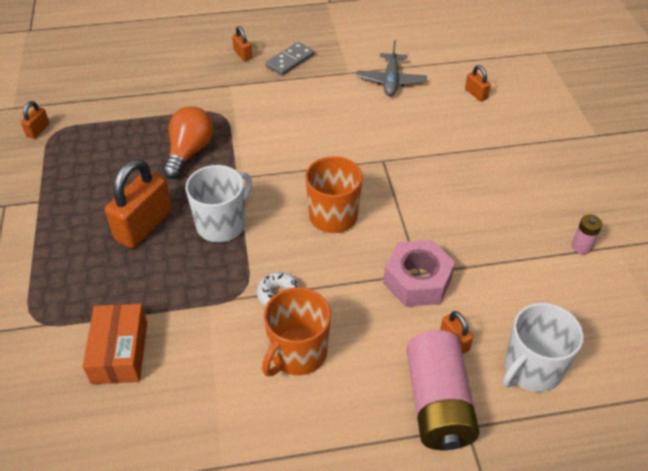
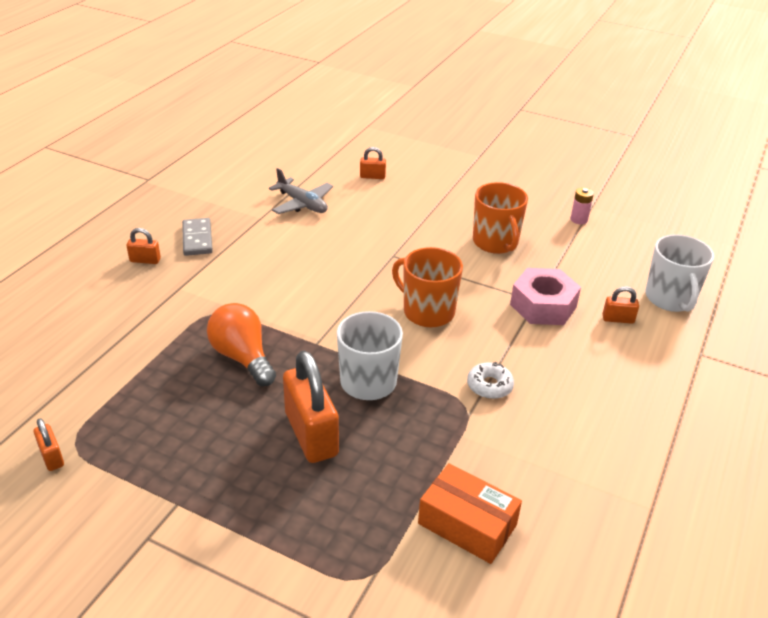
camera: 55 degrees left, 10 degrees down
orange mug [262,287,331,376] -> orange mug moved to [473,182,528,254]
pink battery [406,330,480,450] -> none

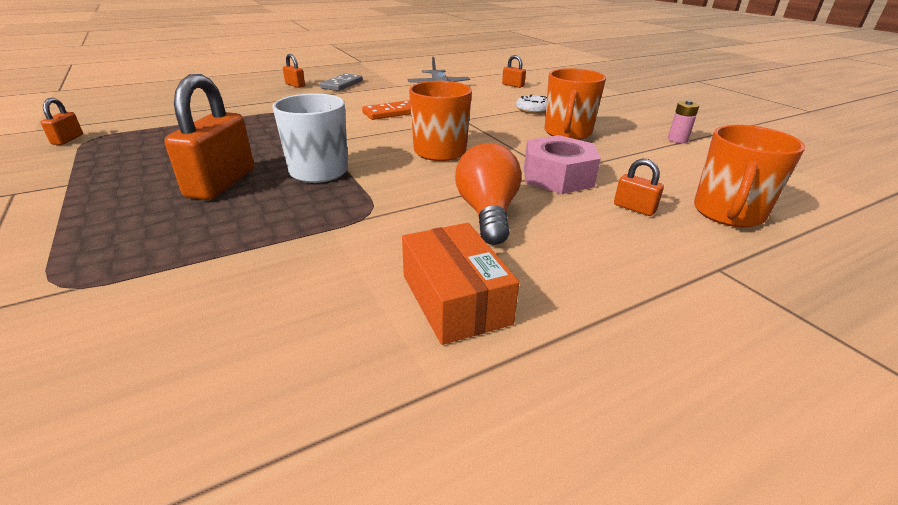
camera: 35 degrees right, 5 degrees down
orange light bulb [207,303,276,386] -> orange light bulb moved to [455,143,522,245]
orange box [418,463,522,564] -> orange box moved to [402,223,519,345]
white donut [467,362,514,399] -> white donut moved to [516,94,547,114]
white mug [645,234,714,312] -> orange mug [694,125,805,228]
none -> orange domino [362,100,411,120]

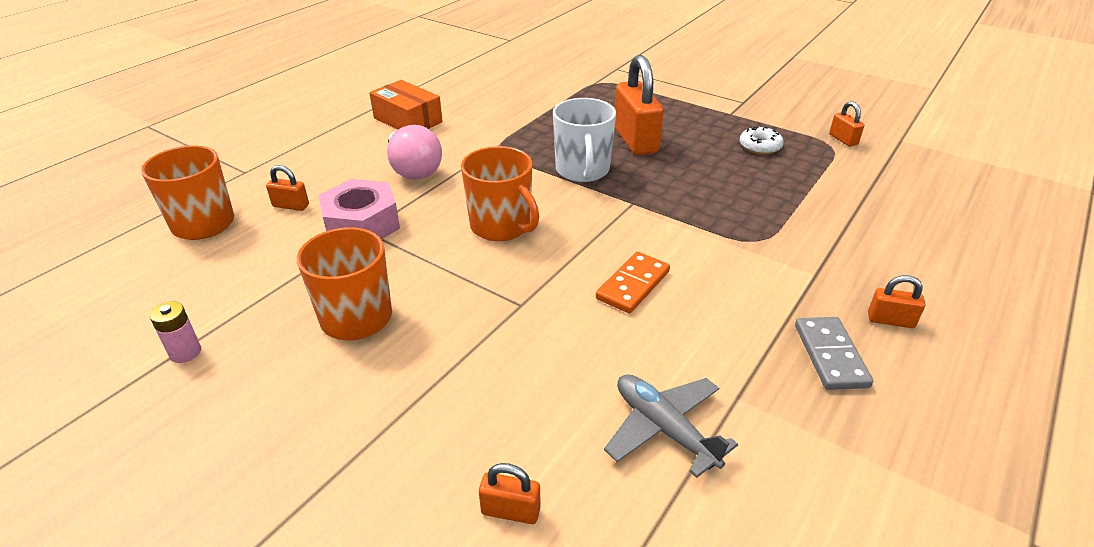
camera: 155 degrees right, 5 degrees up
orange light bulb [455,143,522,245] -> pink light bulb [387,125,442,180]
white donut [516,94,547,114] -> white donut moved to [740,126,783,155]

